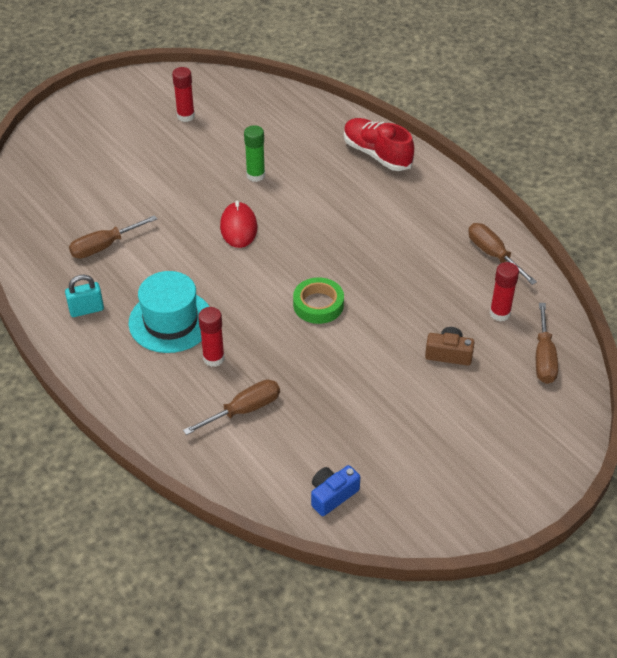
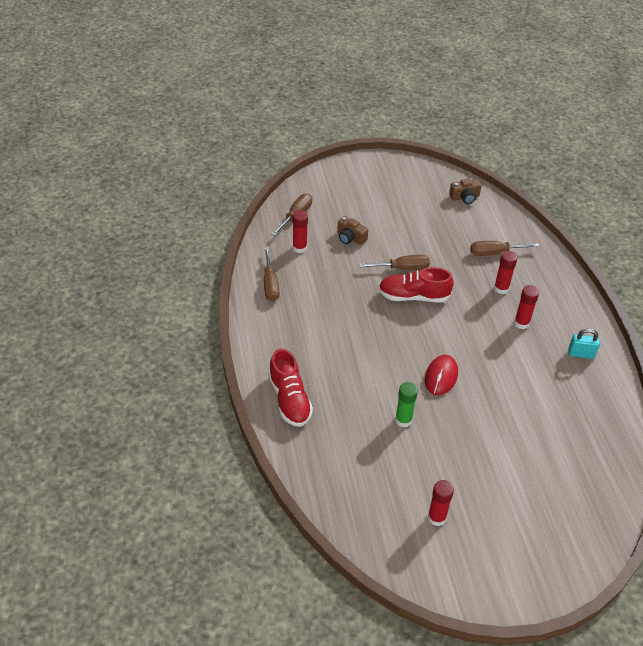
camera: 155 degrees left, 0 degrees up
brown screwdriver [69,215,157,259] -> brown screwdriver moved to [359,255,430,270]
turquoise hat [128,271,209,353] -> red glue stick [514,285,539,329]
green tape [293,277,344,324] -> red shoe [378,267,454,302]
blue camera [311,465,360,516] -> brown camera [449,179,481,204]

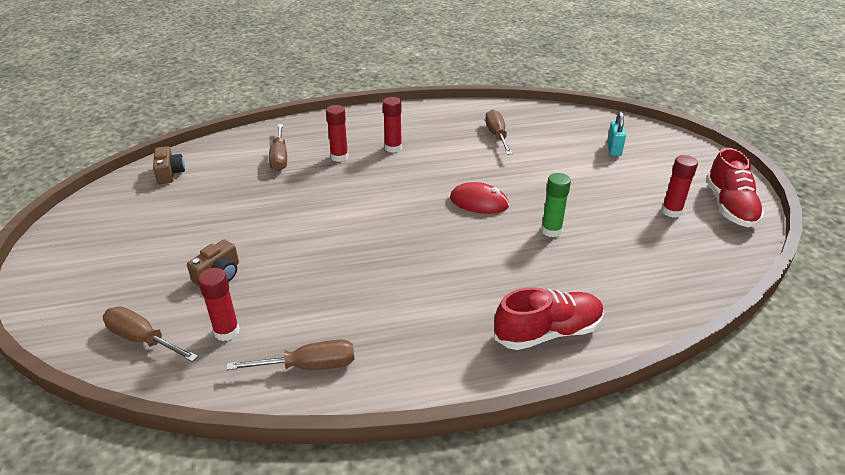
camera: 90 degrees left, 10 degrees down
brown screwdriver [359,255,430,270] -> brown screwdriver moved to [485,109,513,155]
red shoe [378,267,454,302] -> red shoe moved to [706,148,764,227]
turquoise padlock [568,328,600,359] -> turquoise padlock moved to [607,111,626,156]

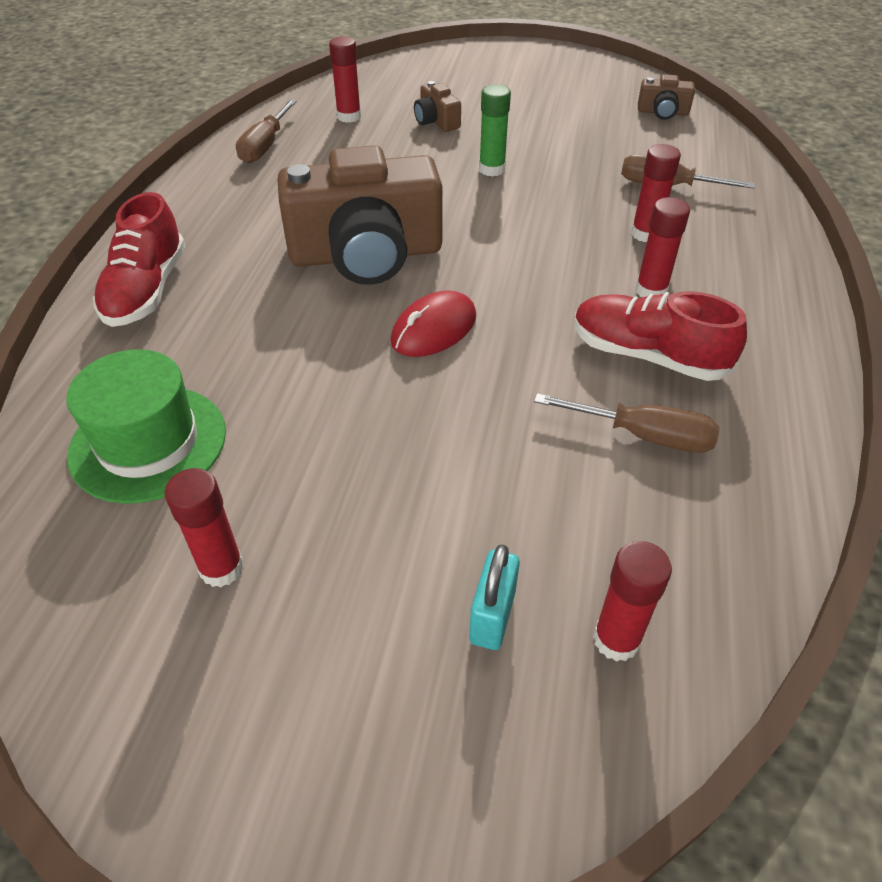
camera: 115 degrees right, 10 degrees up
brown screwdriver [103,306,198,362] -> none
green glue stick [541,173,571,237] -> green glue stick moved to [479,84,511,177]
turquoise padlock [607,111,626,156] -> turquoise padlock turned 75 degrees clockwise [469,544,520,650]
red shoe [706,148,764,227] -> red shoe moved to [574,291,747,381]
none -> green hat [66,349,226,504]
none -> brown camera [277,145,442,285]
none -> red glue stick [593,541,672,662]

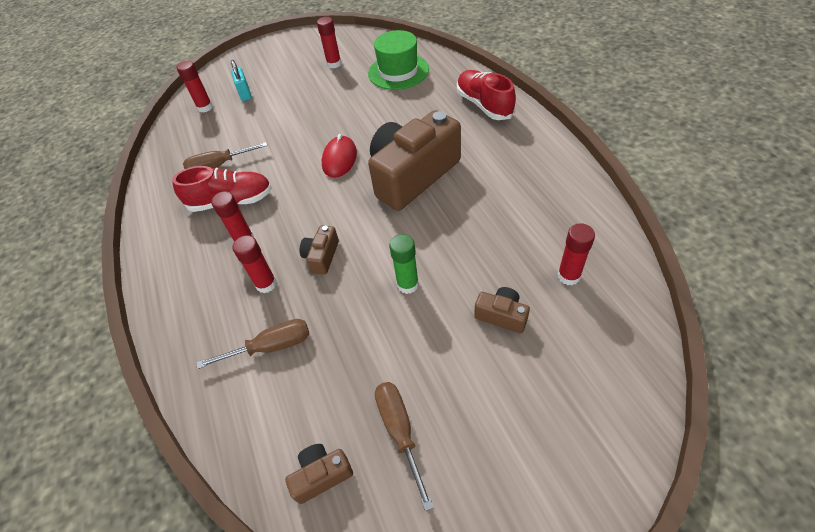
camera: 150 degrees right, 5 degrees up
brown screwdriver [236,99,297,163] -> brown screwdriver moved to [375,382,434,512]
none -> brown camera [300,225,339,275]

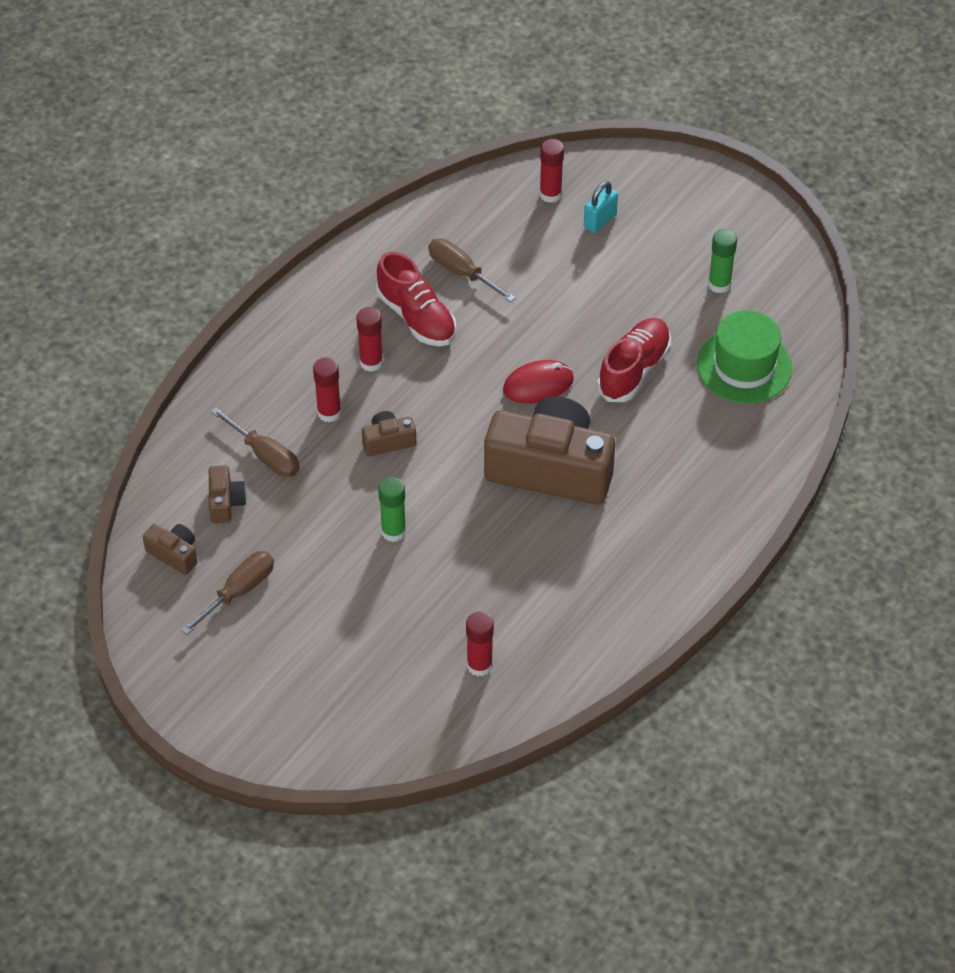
camera: 55 degrees right, 0 degrees up
red glue stick [317,17,342,68] -> green glue stick [708,229,737,293]
red shoe [457,70,516,120] -> red shoe moved to [597,318,671,402]
brown camera [474,287,530,333] -> brown camera moved to [209,465,247,523]

